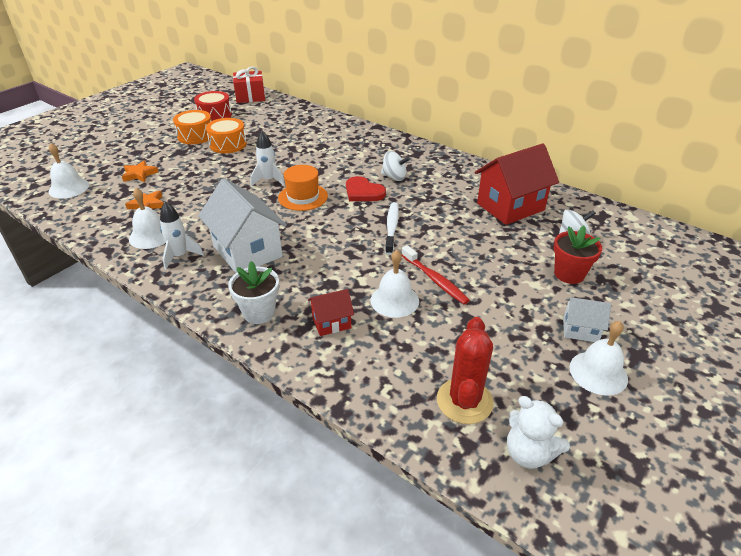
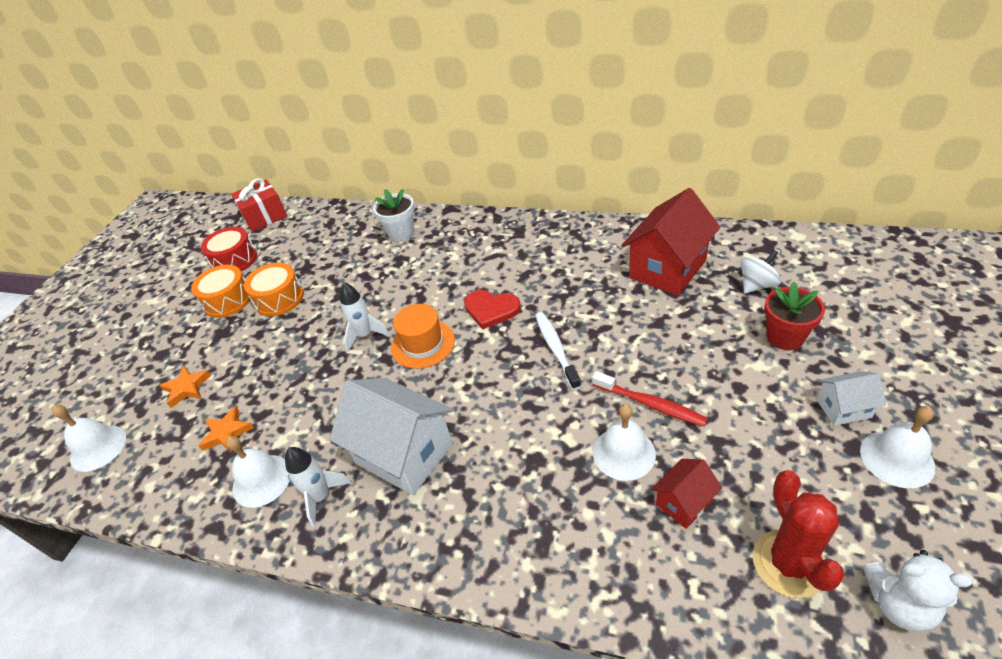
camera: 15 degrees left, 5 degrees up
white flower pot [228,261,279,324] -> white flower pot moved to [373,189,415,241]
red house [308,289,354,336] -> red house moved to [652,458,722,529]
white spinning top [381,151,410,181] -> none

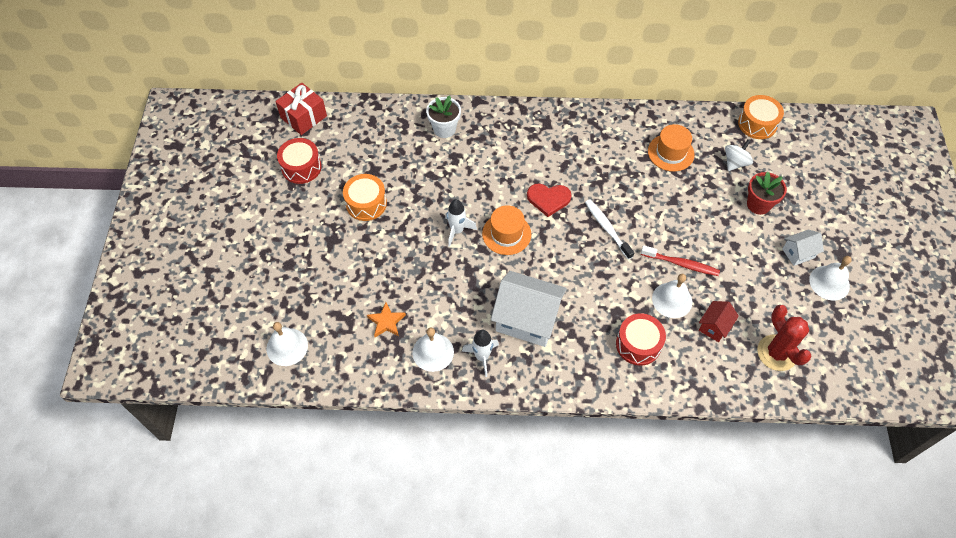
camera: 20 degrees left, 15 degrees up
orange star [159,366,211,408] -> none
orange drum [191,265,250,318] -> orange drum moved to [738,95,784,139]
red house [621,188,720,296] -> orange hat [648,124,695,171]
white teddy bear [863,550,973,632] -> none
none -> red drum [616,313,666,366]

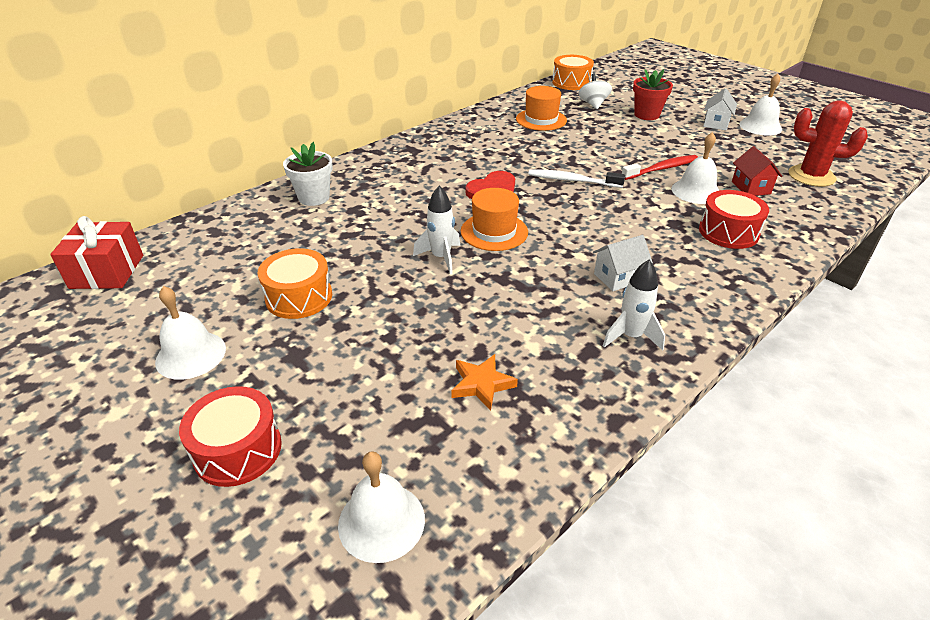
camera: 45 degrees left, 20 degrees down
red drum [277,138,322,184] -> red drum moved to [179,386,282,487]
white bell [412,327,454,372] -> white bell moved to [155,286,226,380]
white house [491,271,567,347] -> white house [593,235,653,291], size x0.50

